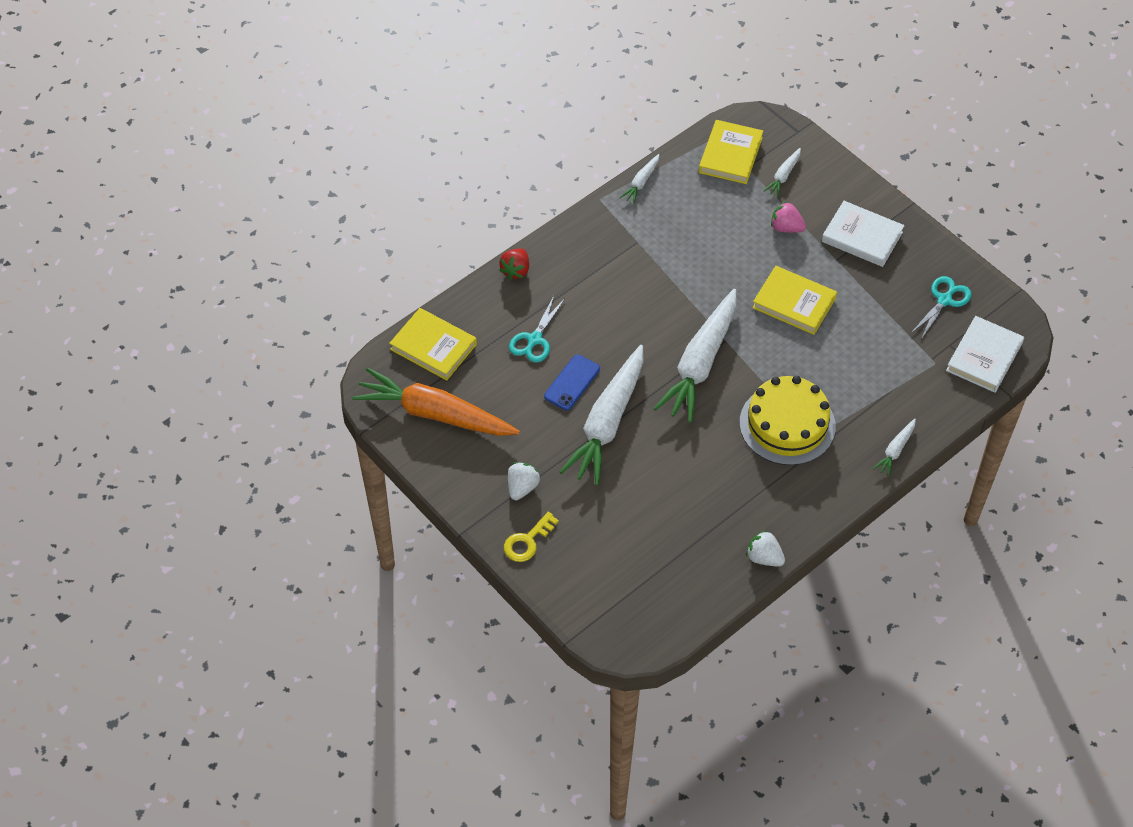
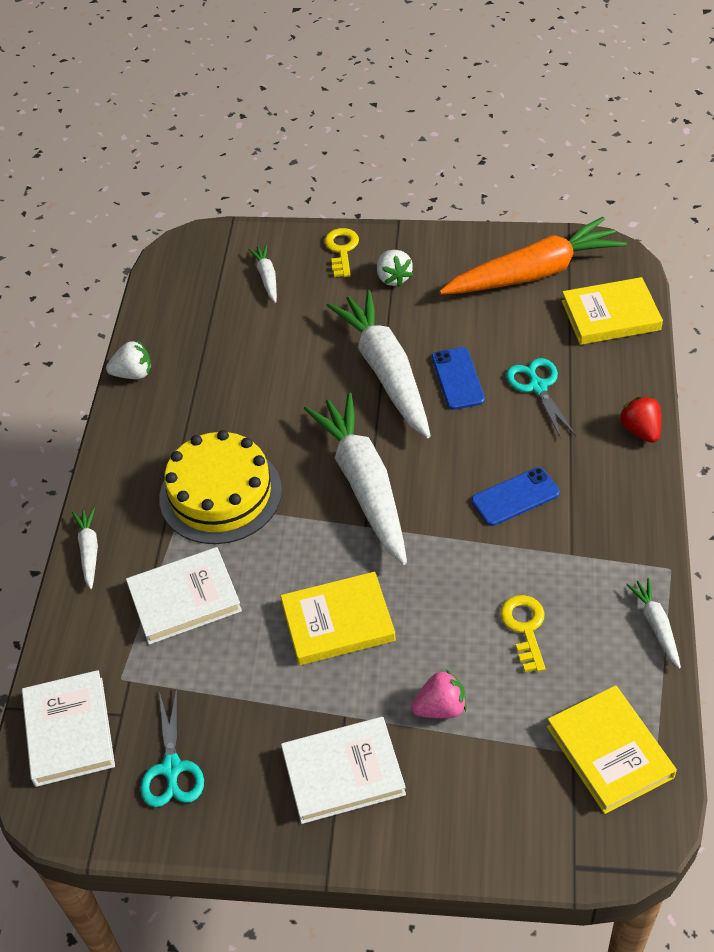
camera: 140 degrees right, 5 degrees down
white carrot [764,148,801,197] -> white carrot moved to [248,244,277,303]
none -> white book [126,547,242,645]
none -> blue phone [471,467,560,526]
none -> yellow key [500,595,545,672]

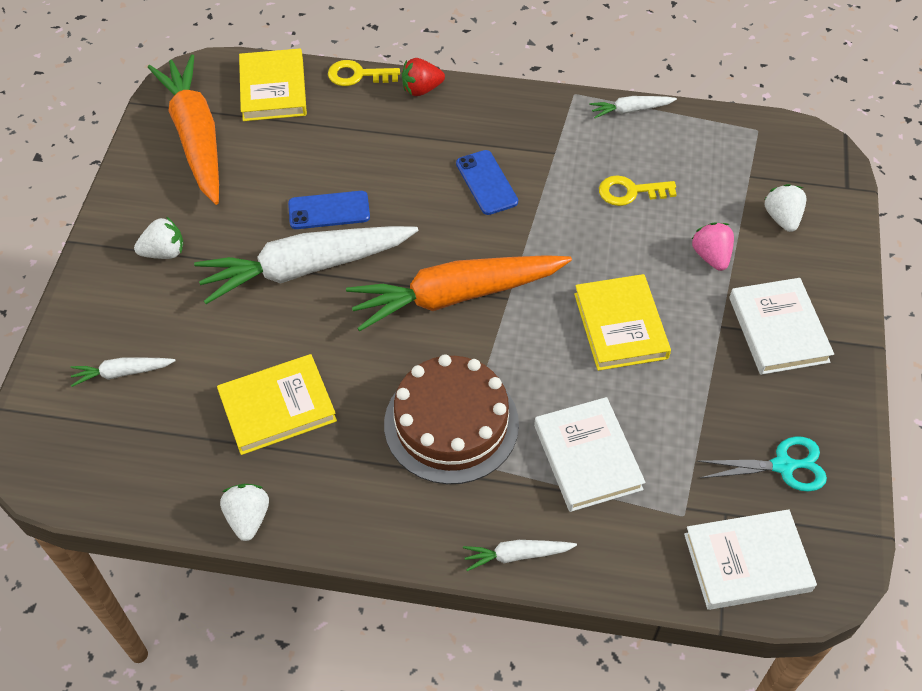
camera: 90 degrees left, 5 degrees up
yellow cake [159,430,282,544] -> brown cake [384,354,519,484]
white carrot [304,392,407,565] -> orange carrot [346,255,572,331]
yellow key [324,228,359,277] -> yellow key moved to [328,60,400,86]
turquoise scissors [506,358,576,440] -> none
yellow book [547,685,677,814] -> yellow book moved to [217,354,337,455]
none -> white strawberry [764,184,806,232]

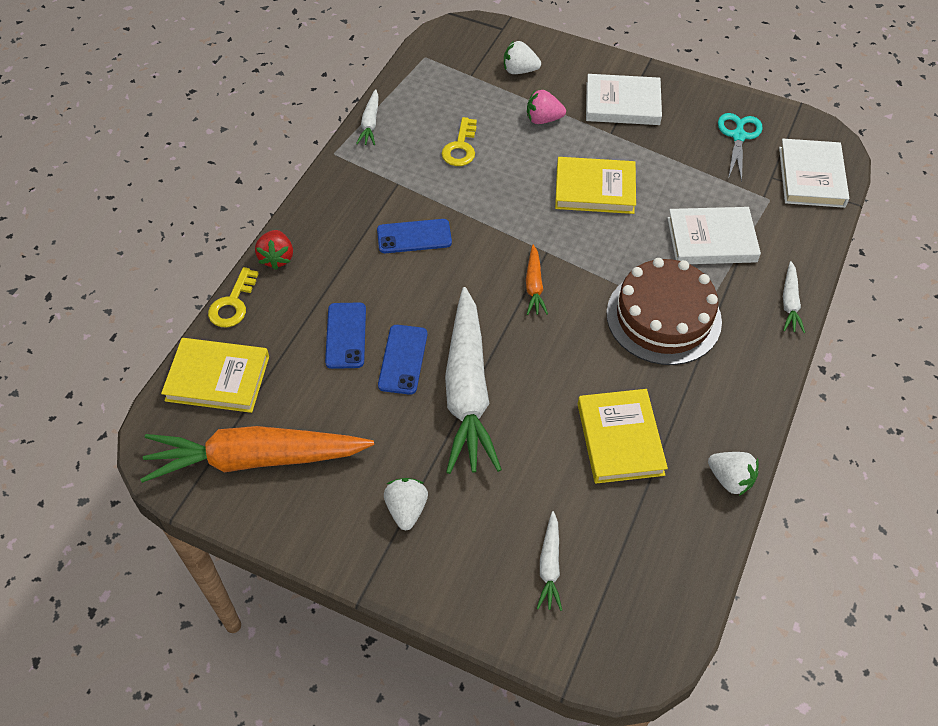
camera: 75 degrees left, 0 degrees up
white strawberry [220,484,269,541] -> white strawberry turned 150 degrees counterclockwise [708,452,759,496]
orange carrot [346,255,572,331] -> orange carrot [526,245,548,315], size x0.44
none -> blue phone [325,302,366,369]

